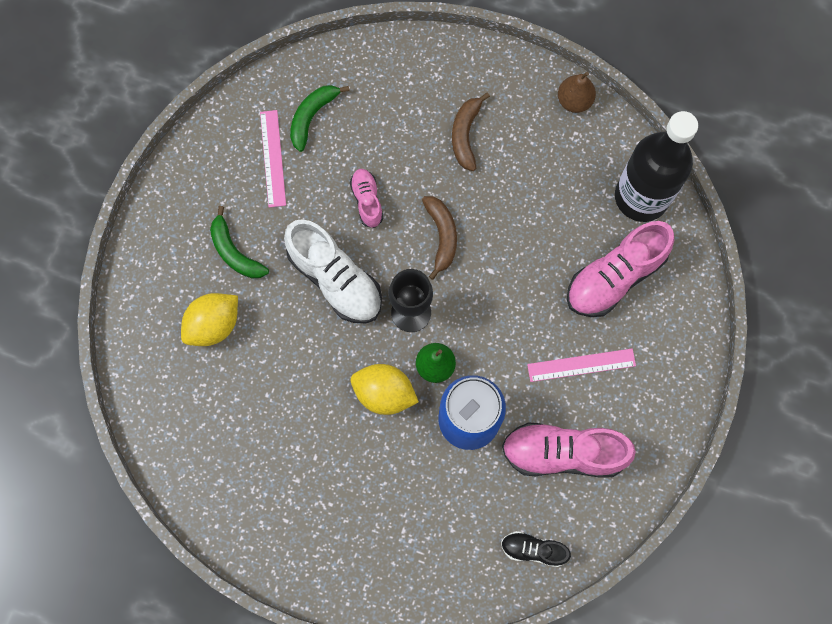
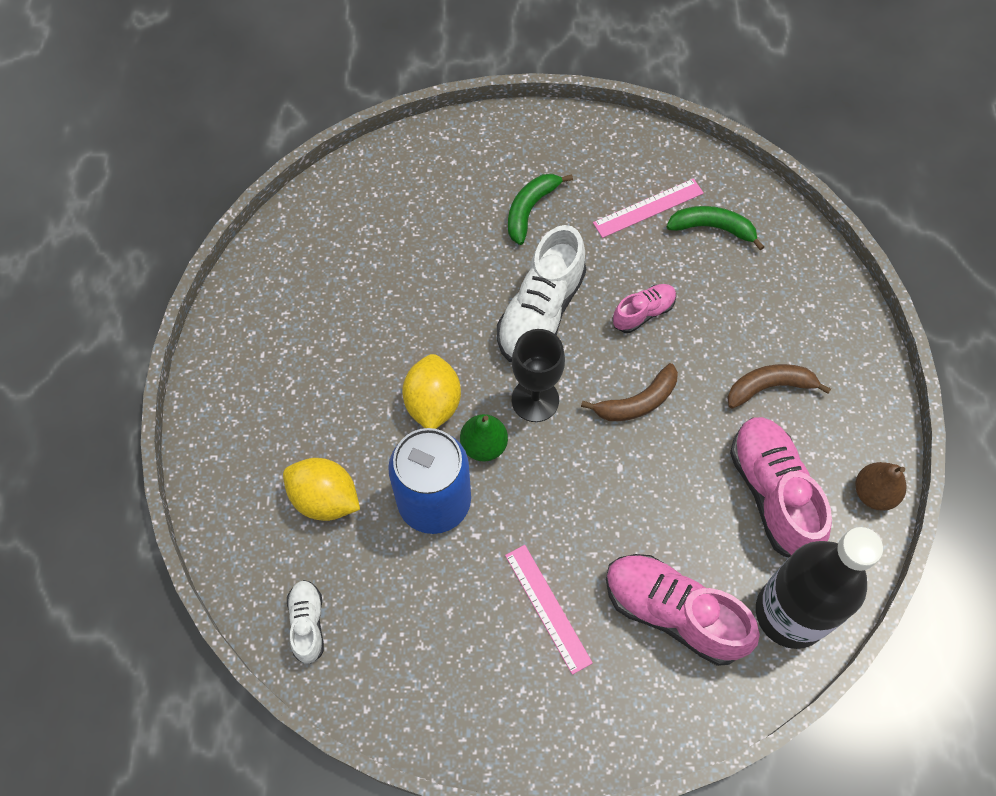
camera: 70 degrees right, 10 degrees down
yellow lemon [181,293,238,346] -> yellow lemon moved to [283,458,360,521]
black shoe [501,531,571,567] -> white shoe [287,580,324,664]
pink shoe [502,422,636,477] -> pink shoe moved to [730,417,832,557]

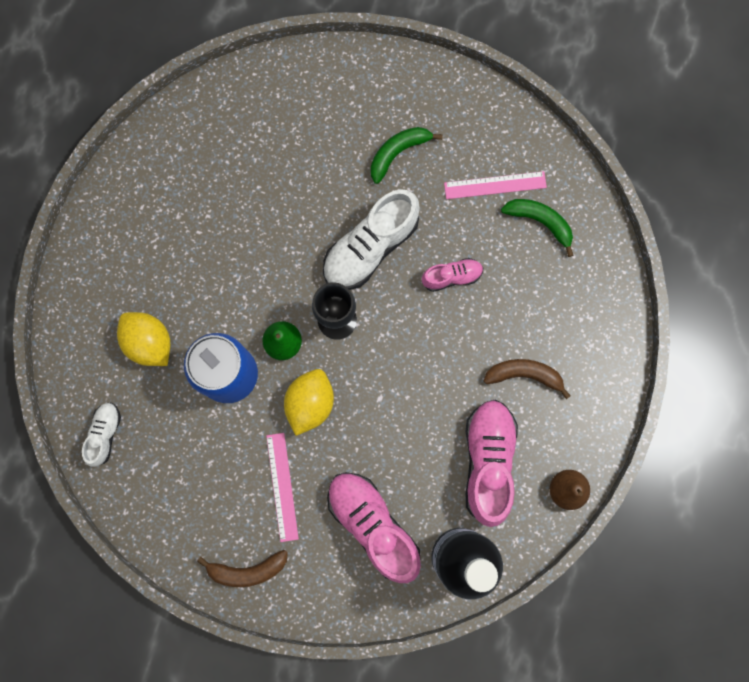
camera: 20 degrees right, 15 degrees up
yellow lemon [402,354,461,429] -> yellow lemon moved to [284,369,334,436]
brown banana [581,363,678,421] -> brown banana moved to [197,550,288,587]

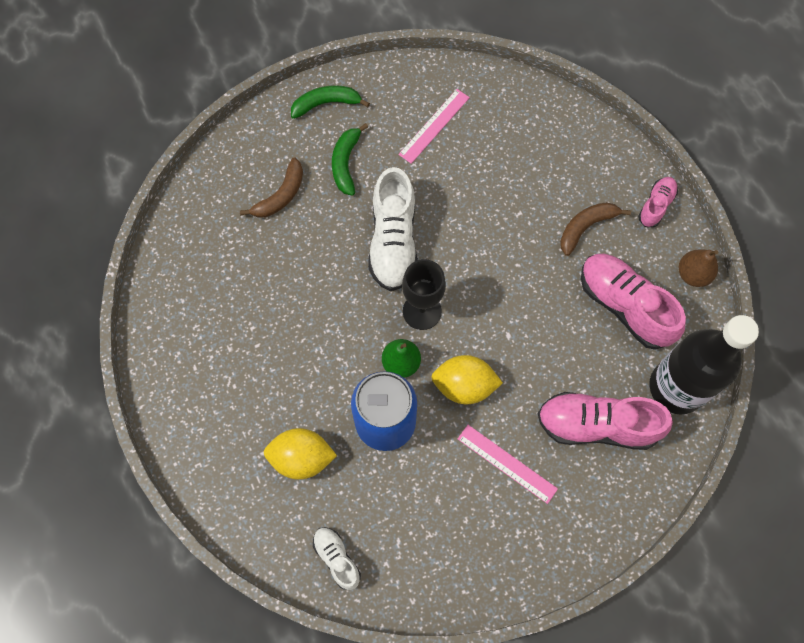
camera: 45 degrees left, 10 degrees down
brown banana [197,550,288,587] -> brown banana moved to [240,157,303,218]
yellow lemon [284,369,334,436] -> yellow lemon turned 60 degrees counterclockwise [431,355,503,404]
pink shoe [422,258,483,292] -> pink shoe moved to [638,177,678,227]
green banana [501,199,574,257] -> green banana moved to [291,85,370,119]

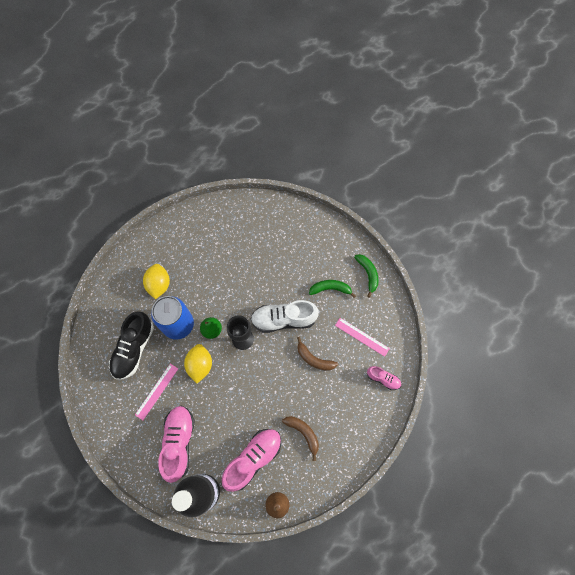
camera: 85 degrees right, 0 degrees up
brown banana [240,157,303,218] -> brown banana moved to [297,337,338,370]
white shoe [313,527,361,590] -> none
pink shoe [638,177,678,227] -> pink shoe moved to [367,366,401,390]
none -> black shoe [109,312,154,380]

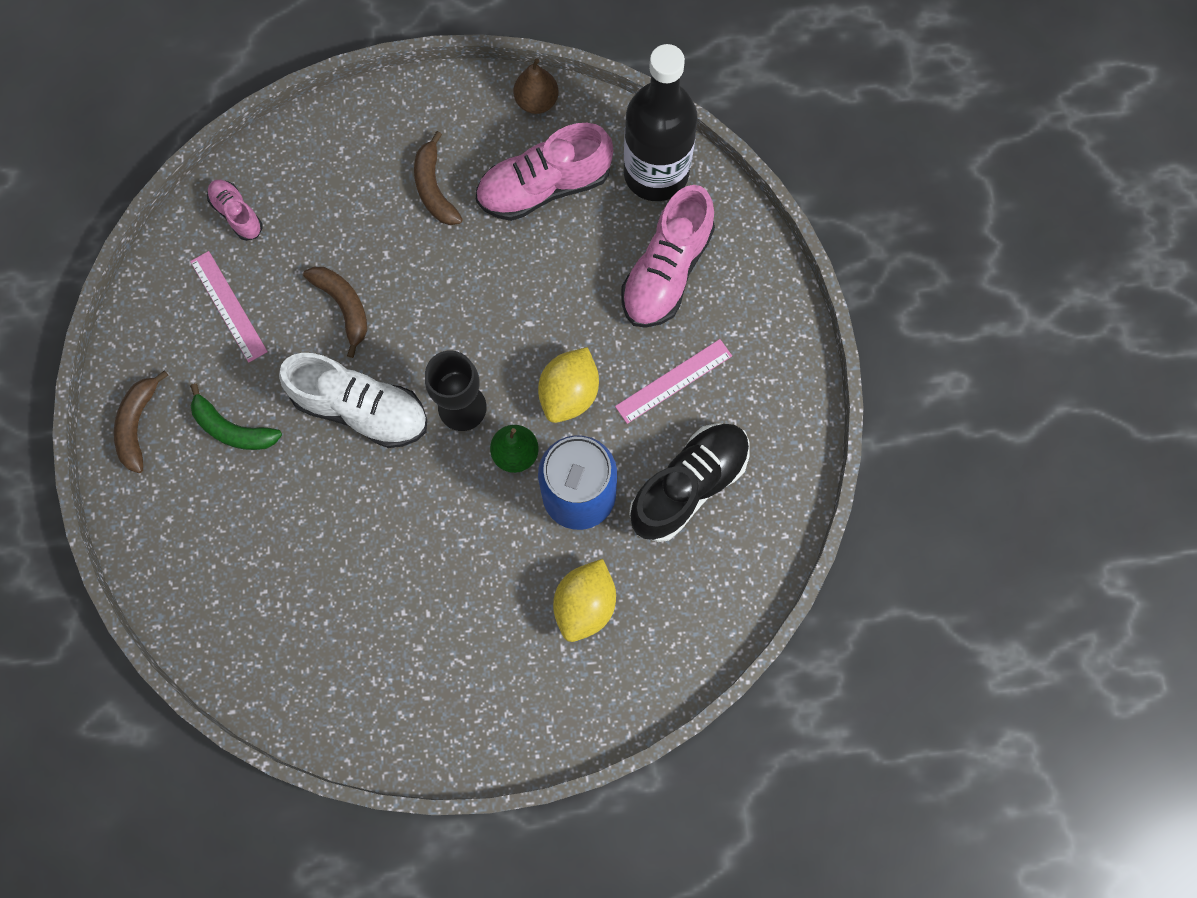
camera: 155 degrees left, 5 degrees up
green banana [354,254,379,298] -> brown banana [114,370,169,473]

